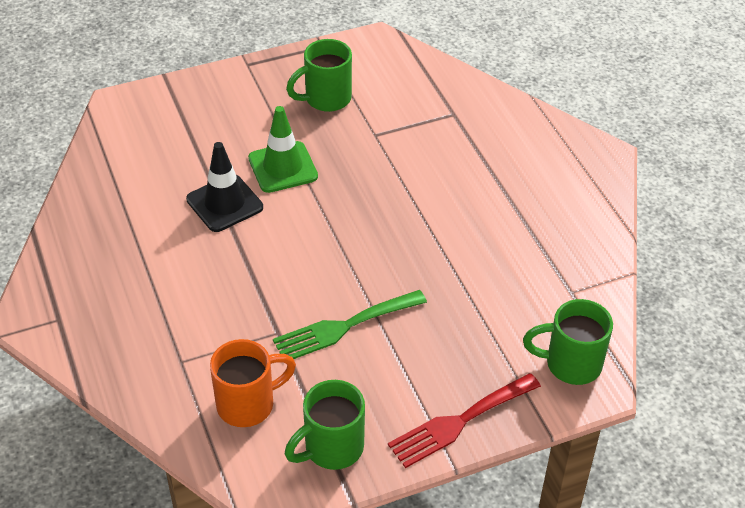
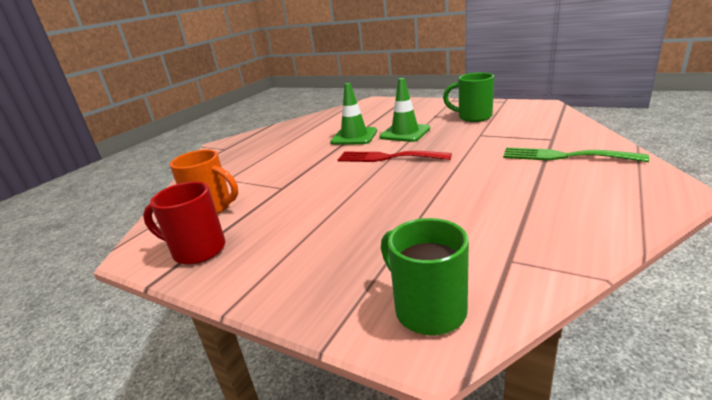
camera: 55 degrees right, 20 degrees down
black traffic cone [186,142,263,232] -> green traffic cone [330,83,377,145]
green fork [273,290,427,359] -> green fork moved to [503,147,649,162]
green mug [285,380,365,470] -> red mug [143,181,225,265]
red fork [388,373,541,468] -> red fork moved to [337,151,452,162]

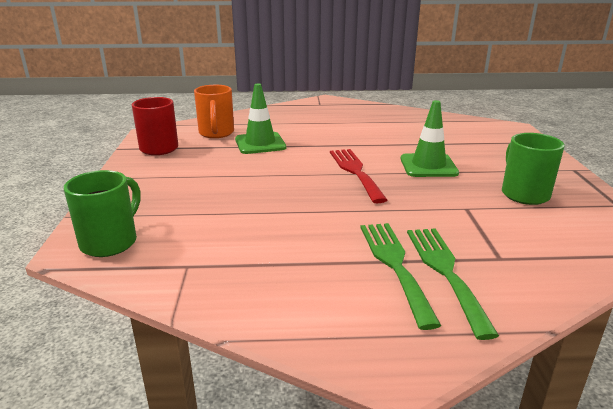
camera: 55 degrees right, 0 degrees up
green traffic cone [330,83,377,145] -> green traffic cone moved to [235,83,286,154]
none -> green fork [361,223,441,330]

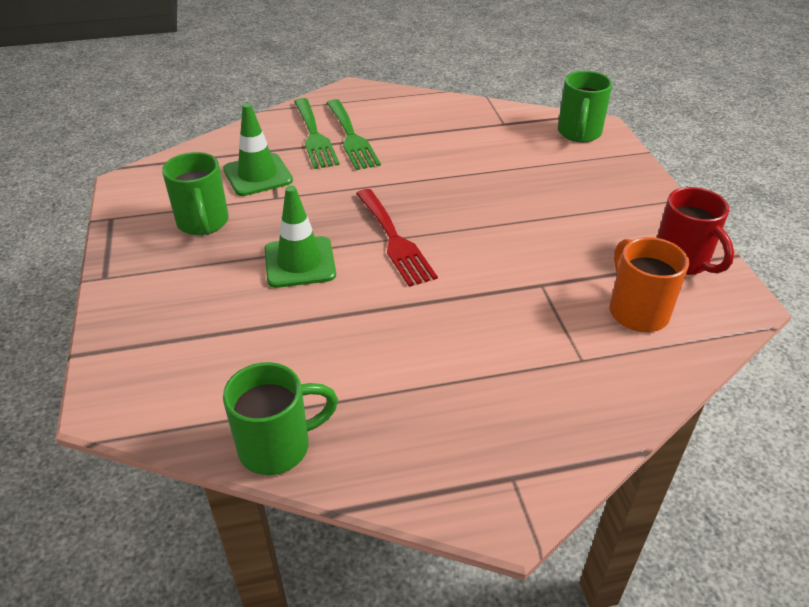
camera: 170 degrees right, 15 degrees up
green traffic cone [235,83,286,154] -> green traffic cone moved to [223,103,293,196]
none -> green mug [223,362,338,475]

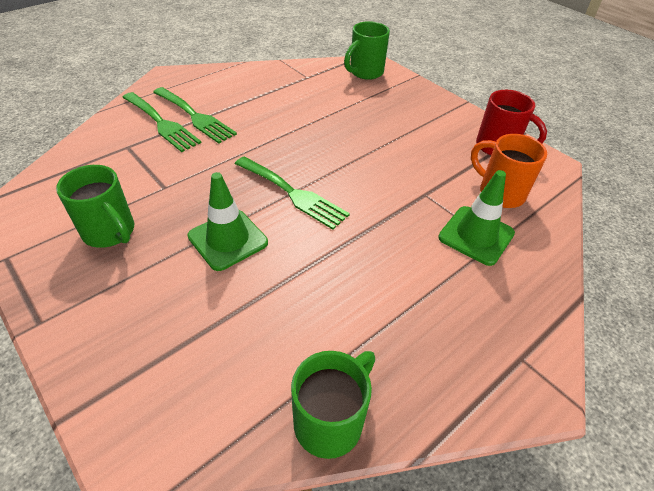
camera: 30 degrees left, 5 degrees up
green traffic cone [223,103,293,196] -> green traffic cone moved to [438,170,515,266]
red fork [356,189,438,287] -> green fork [235,156,350,229]
green mug [558,71,613,142] -> green mug turned 60 degrees clockwise [344,21,390,80]

